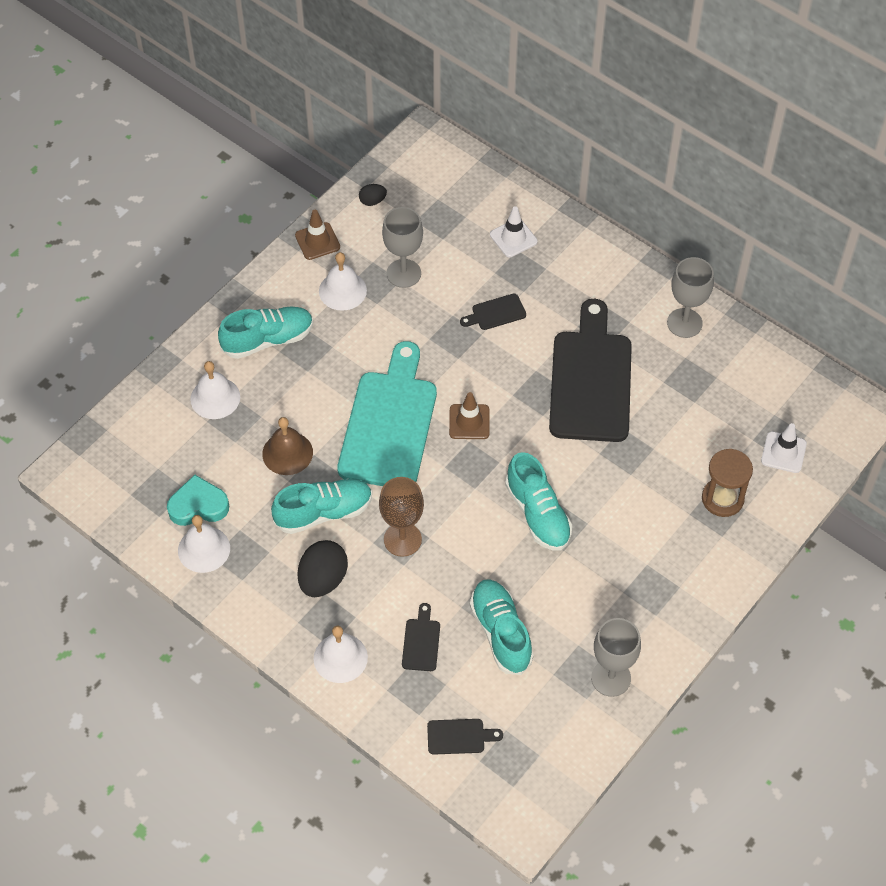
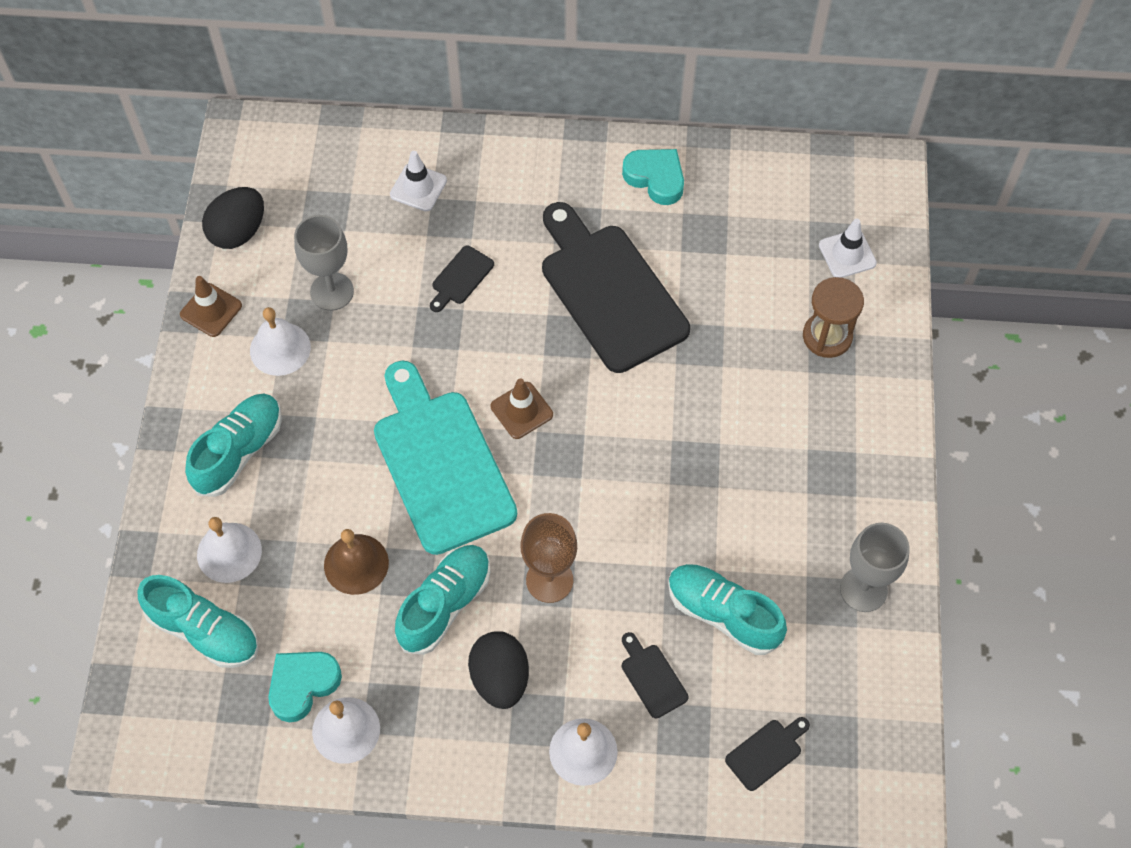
camera: 35 degrees left, 5 degrees up
black egg [359,184,387,206] -> black egg [202,187,264,249], size x1.93
turquoise shoe [505,452,572,551] -> turquoise shoe moved to [137,575,259,668]
grey goblet [667,257,714,338] -> turquoise heart [622,149,684,205]

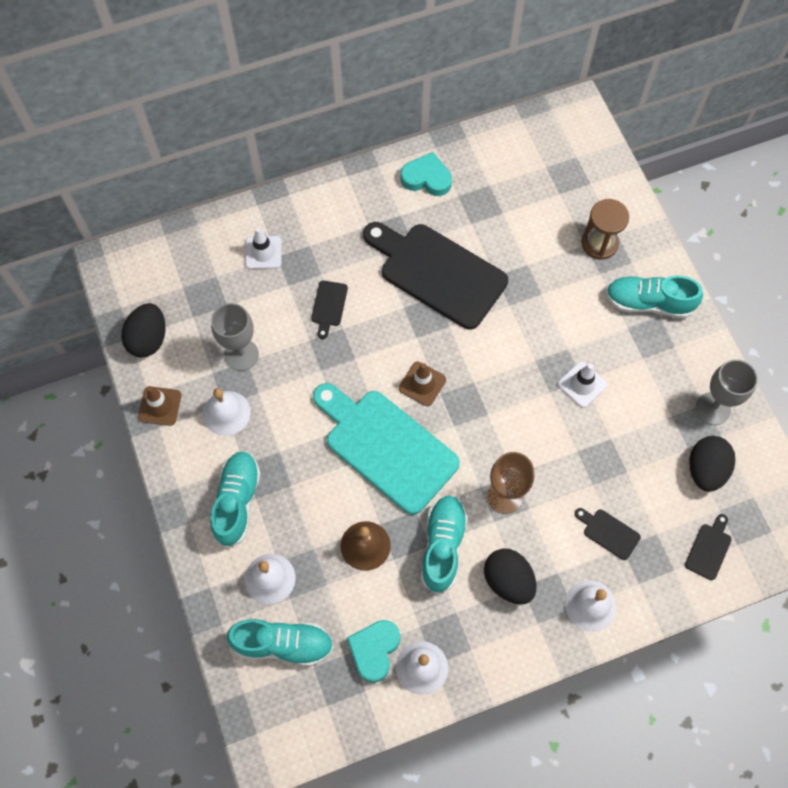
camera: 25 degrees left, 5 degrees up
turquoise shoe [668,564,787,655] -> turquoise shoe moved to [605,276,703,318]
white traffic cone [819,219,877,278] -> white traffic cone moved to [558,361,607,408]
none -> black egg [690,436,735,492]

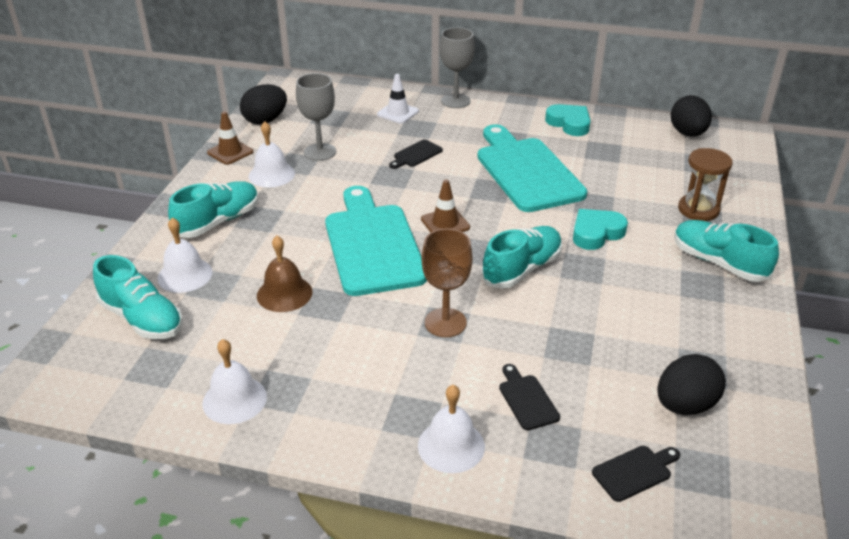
camera: 35 degrees right, 30 degrees down
turquoise heart [347,620,400,683] -> turquoise heart moved to [573,209,628,250]
black cutting board [363,222,508,330] -> turquoise cutting board [477,124,588,212]
turquoise shoe [421,495,468,594] -> turquoise shoe moved to [481,226,562,289]
black egg [484,548,536,605] -> black egg moved to [671,95,712,136]
white traffic cone [558,361,607,408] -> none
grey goblet [696,359,758,425] -> grey goblet moved to [440,27,475,108]

